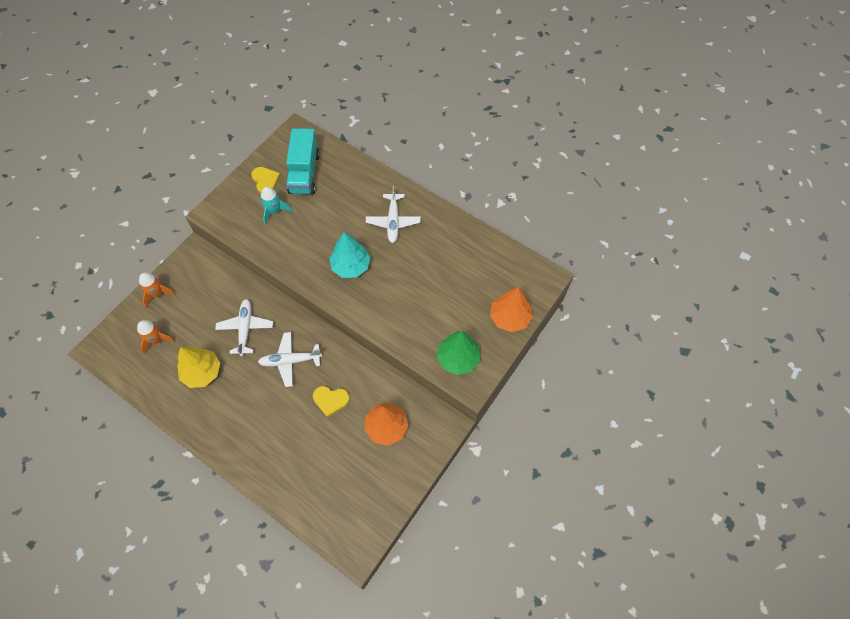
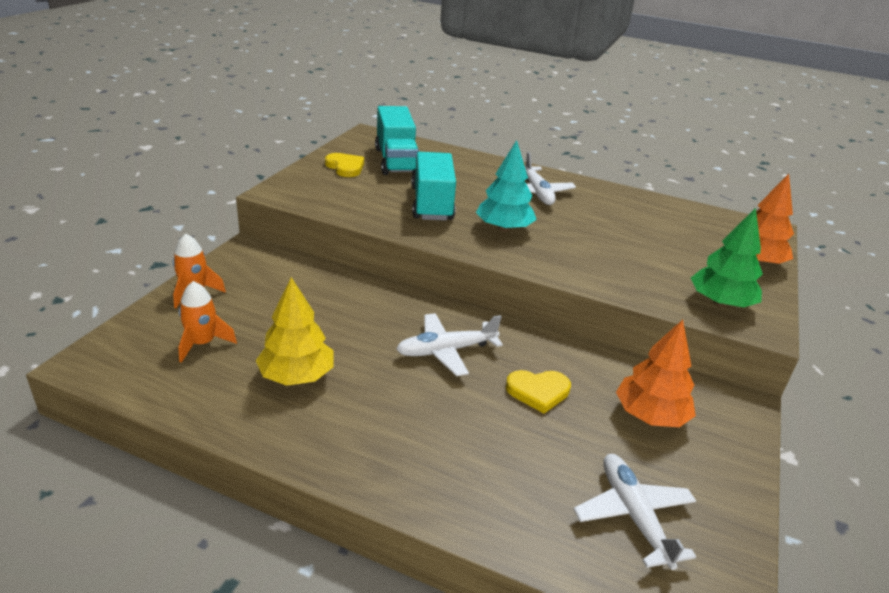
camera: 15 degrees left, 30 degrees down
white plane [215,299,273,356] -> white plane moved to [574,454,696,570]
turquoise rocket [260,187,292,225] -> none
none -> turquoise truck [411,152,456,221]

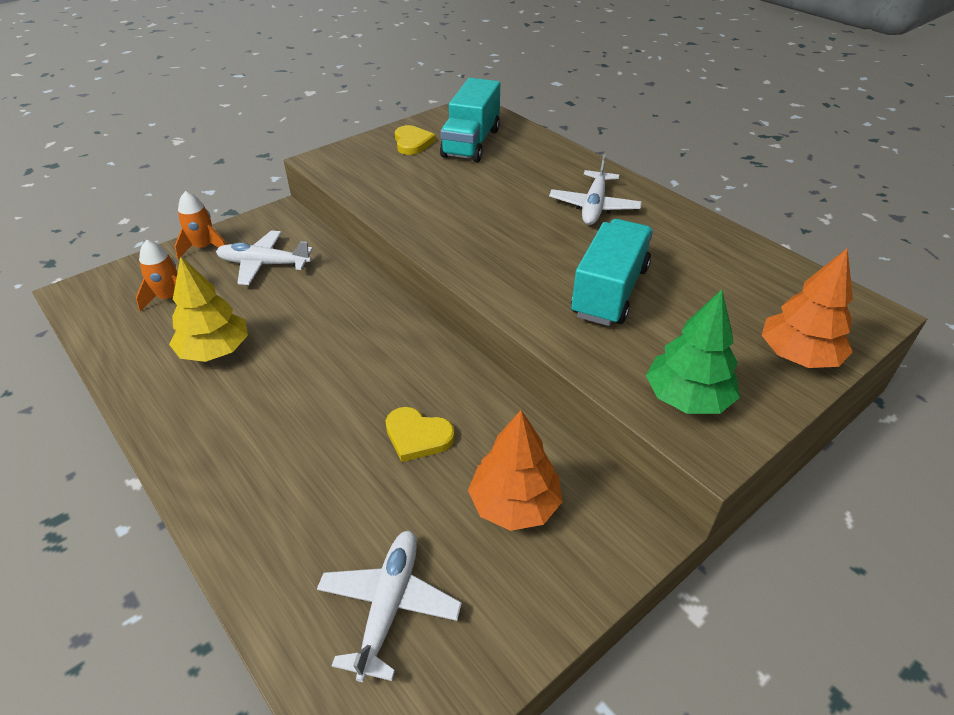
camera: 30 degrees right, 10 degrees up
white plane [396,313,503,376] -> white plane moved to [216,230,313,285]
turquoise truck [411,152,456,221] -> turquoise truck moved to [571,219,653,326]
turquoise tree [476,140,537,232] -> none

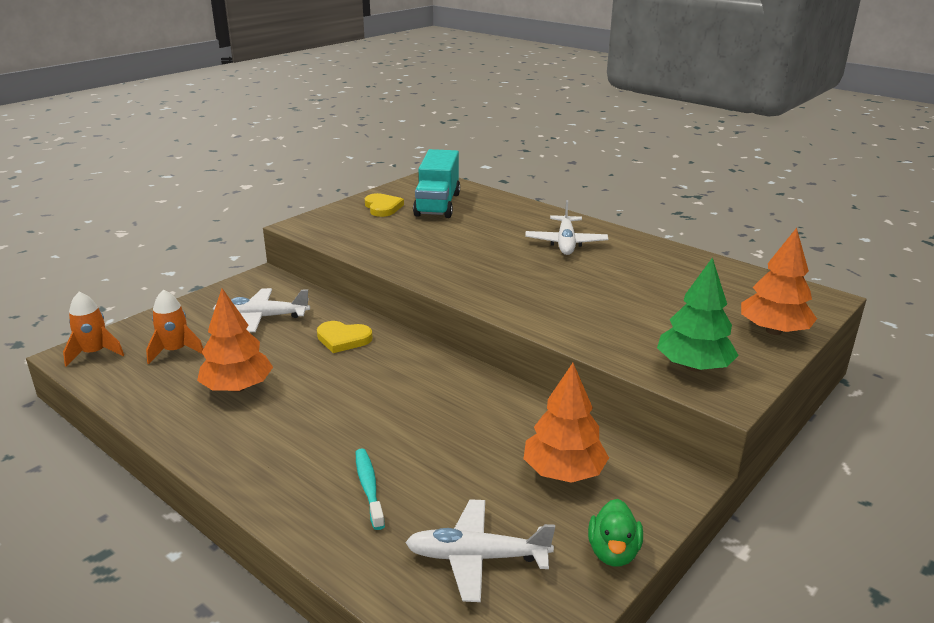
camera: 10 degrees left, 15 degrees down
yellow tree [169,257,248,362] -> orange tree [197,288,273,392]
orange rocket [175,191,226,259] -> orange rocket moved to [63,292,124,367]
white plane [317,531,462,682] -> white plane turned 90 degrees counterclockwise [405,499,555,602]
yellow heart [386,407,455,462] -> yellow heart moved to [317,321,373,353]
turquoise truck [571,219,653,326] -> none
none -> turquoise toothbrush [356,449,385,530]
none -> green duck [588,499,643,567]

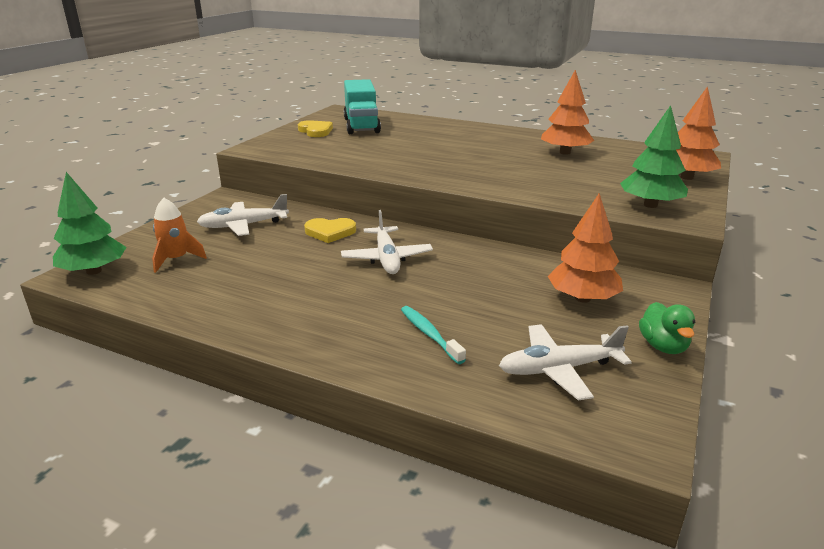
camera: 15 degrees left, 0 degrees up
orange rocket [63,292,124,367] -> green tree [53,172,127,275]
orange tree [197,288,273,392] -> orange tree moved to [541,70,594,155]
white plane [525,200,608,255] -> white plane moved to [341,210,433,274]

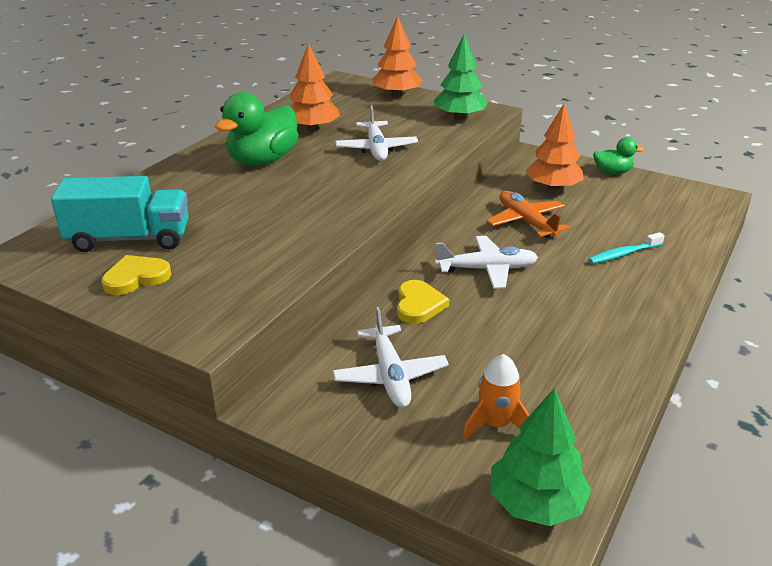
camera: 85 degrees left, 5 degrees up
white plane [499,324,632,400] -> white plane moved to [335,105,418,161]
none -> green duck [215,92,299,166]
none -> orange plane [487,191,570,238]

